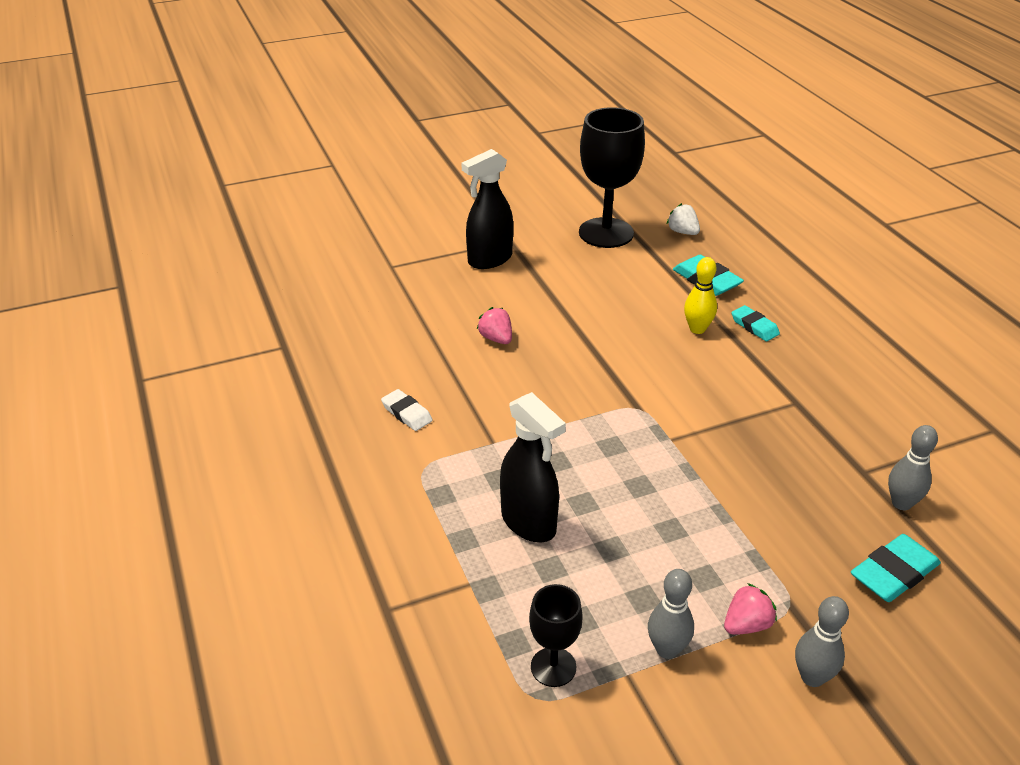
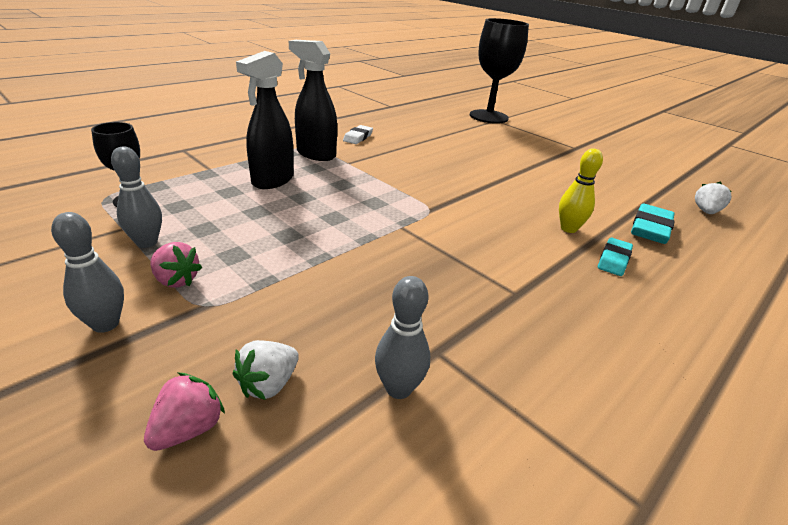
camera: 65 degrees right, 5 degrees down
black spray bottle [462,149,513,269] -> black spray bottle moved to [289,40,337,161]
pink strawberry [477,307,512,344] -> pink strawberry moved to [144,373,225,451]
black goblet [579,107,645,248] -> black goblet moved to [470,18,529,124]
turquoise eraser [851,534,941,602] -> white strawberry [233,340,299,400]

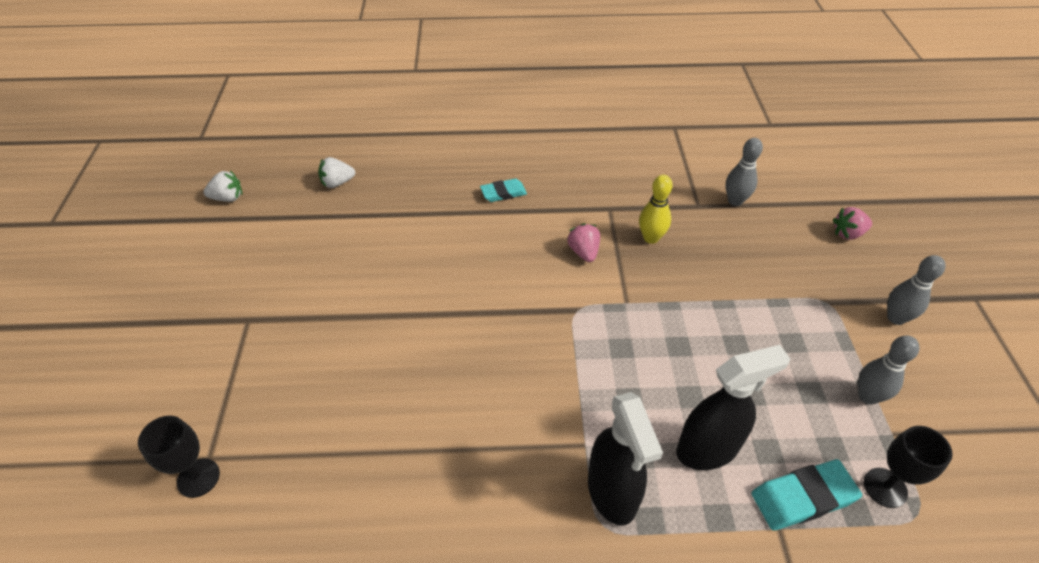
camera: 135 degrees left, 15 degrees up
pink strawberry [150,242,203,288] -> pink strawberry moved to [567,223,600,262]
white strawberry [233,340,299,400] -> white strawberry moved to [203,170,242,202]
white eraser [343,125,373,144] -> none
black goblet [470,18,529,124] -> black goblet [138,416,220,498], size x0.51
yellow bowling pin [559,148,603,233] -> yellow bowling pin moved to [639,175,673,244]
turquoise eraser [631,204,675,244] -> turquoise eraser moved to [751,459,862,531]

